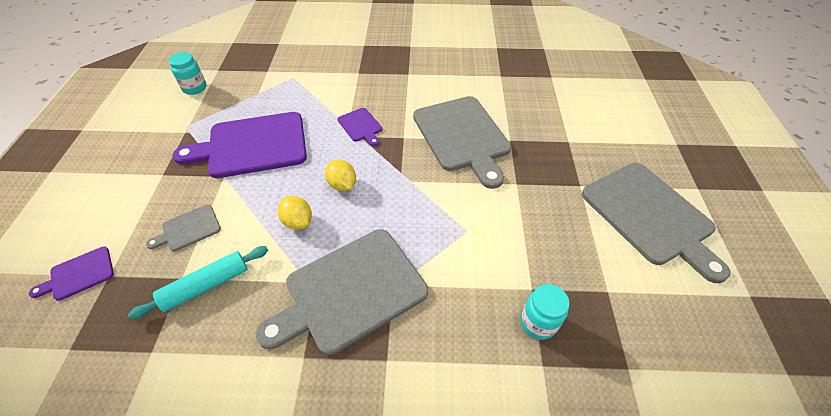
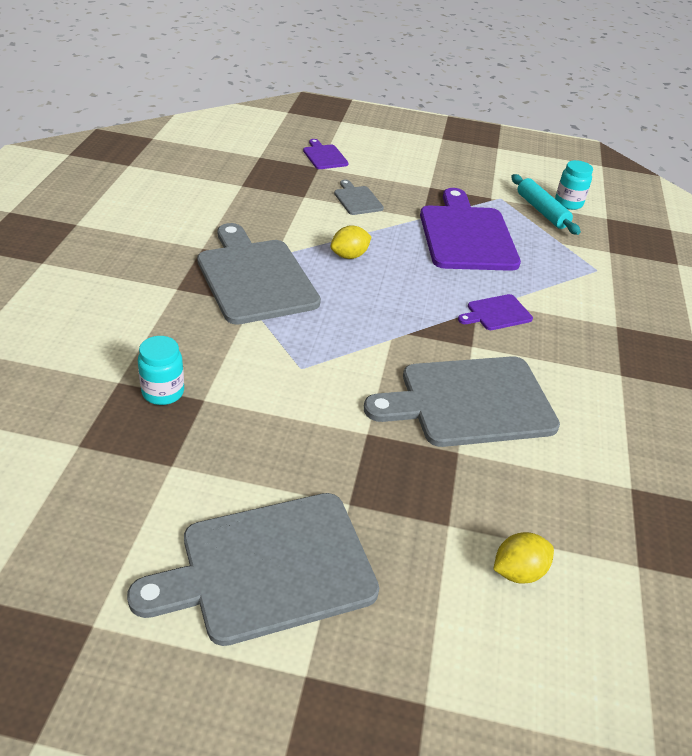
camera: 95 degrees right, 10 degrees down
turquoise rolling pin [128,246,268,319] -> turquoise rolling pin moved to [511,174,581,235]
yellow lemon [325,160,356,191] -> yellow lemon moved to [493,532,554,583]

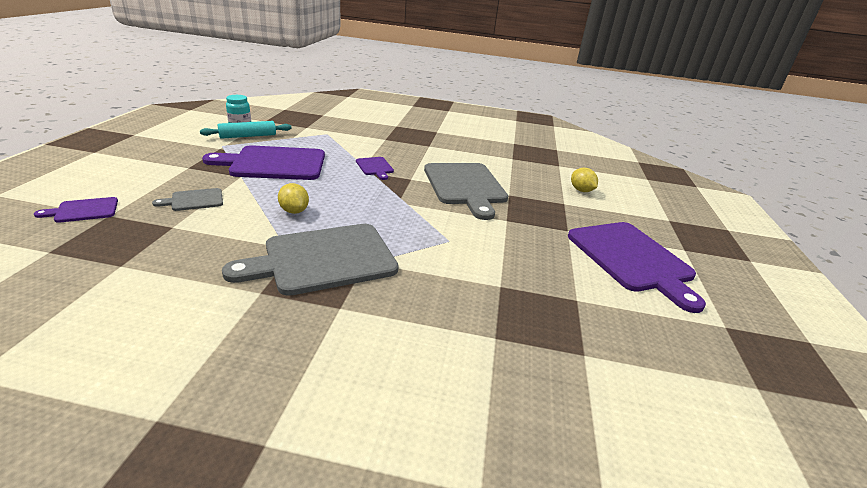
camera: 90 degrees left, 10 degrees down
grey cutting board [127,493,379,646] -> purple cutting board [568,222,706,313]
turquoise jar [138,336,184,405] -> none

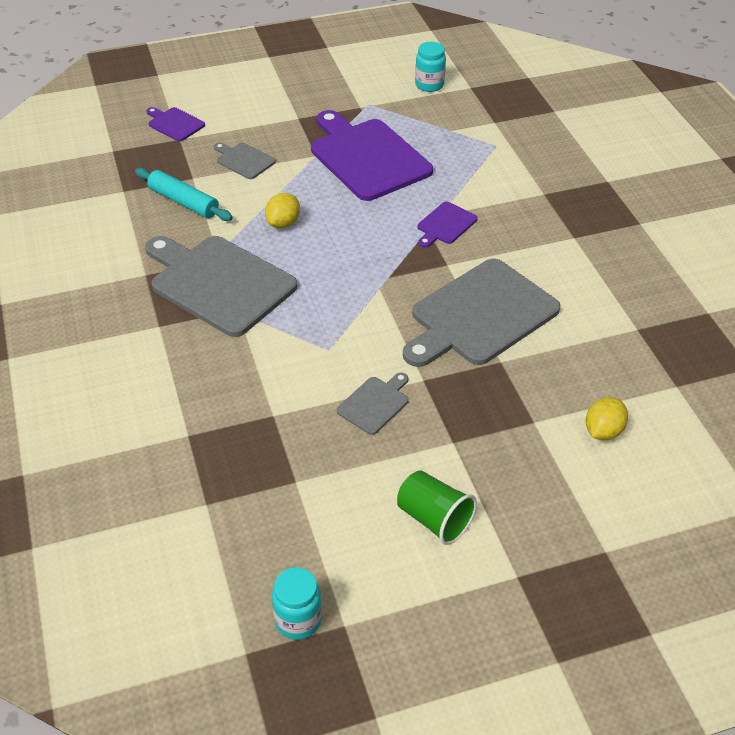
camera: 65 degrees right, 15 degrees up
turquoise rolling pin [200,121,292,139] -> turquoise rolling pin moved to [135,168,233,221]
purple cutting board [568,222,706,313] -> green cup [397,470,477,545]
none -> turquoise jar [272,567,322,640]
none -> grey cutting board [337,372,409,435]

